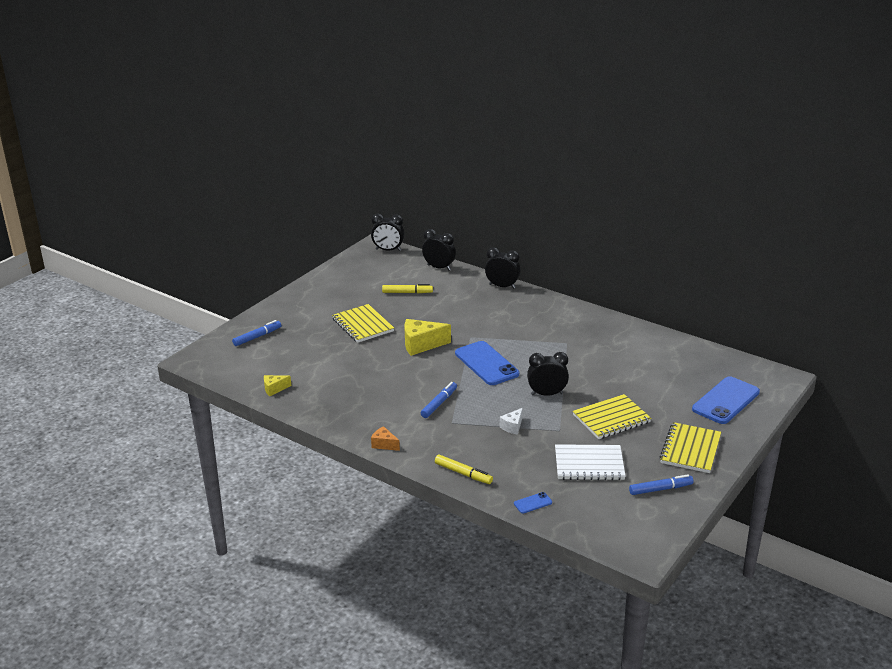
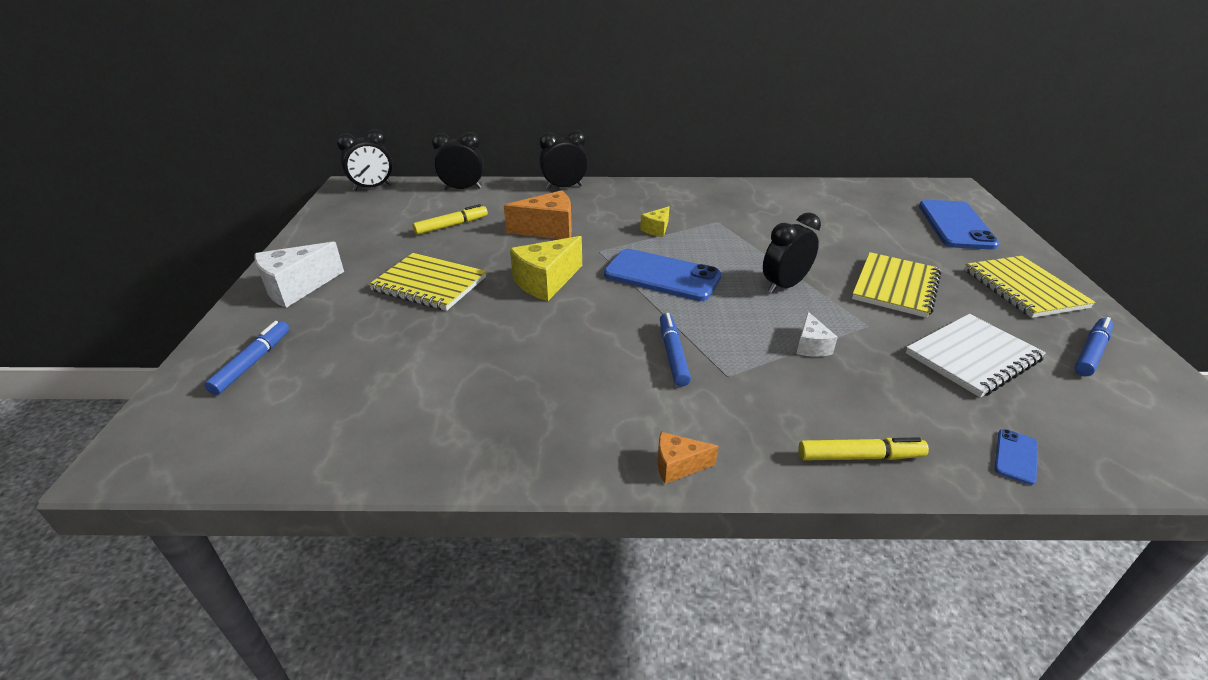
camera: 35 degrees left, 5 degrees up
yellow cheese [264,375,291,396] -> yellow cheese moved to [640,206,669,237]
none -> white cheese [254,242,344,308]
none -> orange cheese [504,190,572,239]

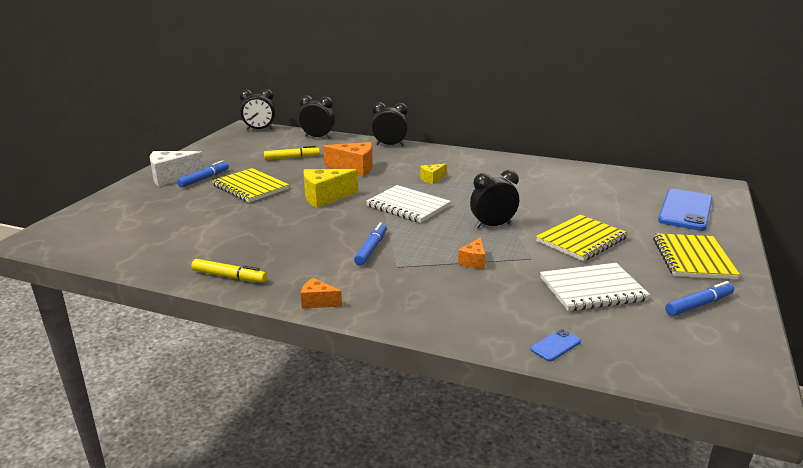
camera: 20 degrees right, 10 degrees down
blue marker [204,321,289,395] -> blue marker moved to [177,160,229,188]
blue phone [604,249,721,301] -> white notebook [366,185,451,223]
white cheese [797,312,838,356] -> orange cheese [458,237,486,269]
yellow marker [798,437,929,461] -> yellow marker moved to [191,259,267,283]

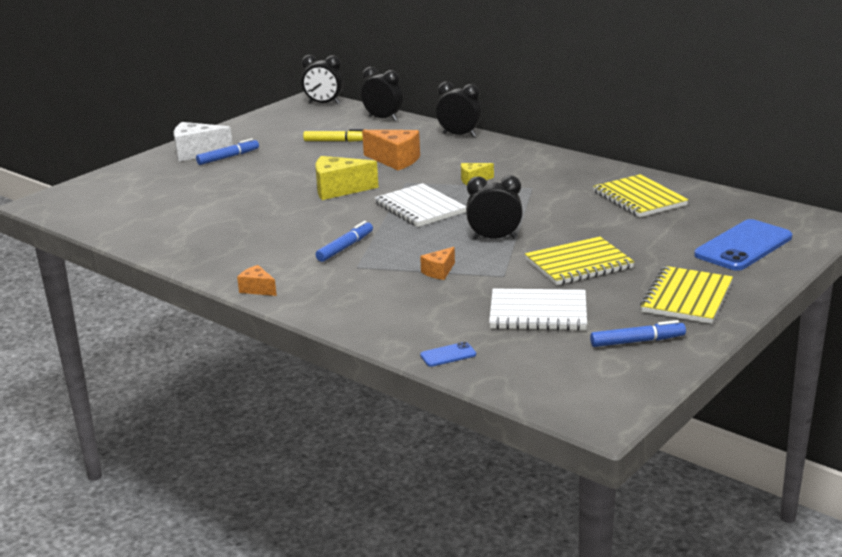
camera: 20 degrees right, 0 degrees up
yellow marker [191,259,267,283] -> none
yellow notebook [212,168,289,202] -> yellow notebook moved to [593,174,689,217]

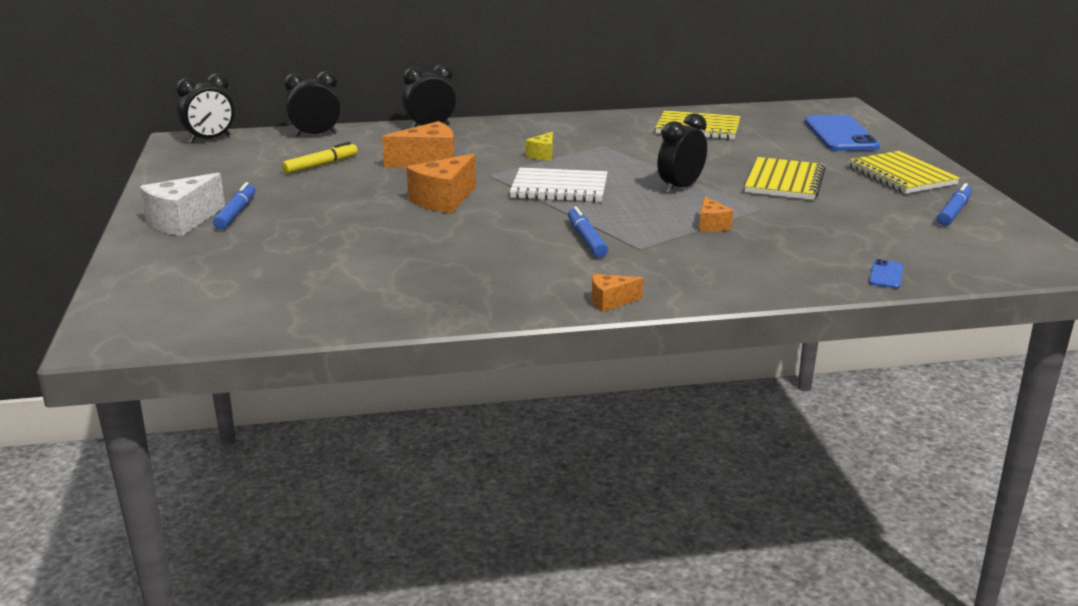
camera: 50 degrees left, 0 degrees up
yellow cheese [315,156,379,200] -> orange cheese [407,154,476,213]
white notebook [489,288,587,331] -> none

